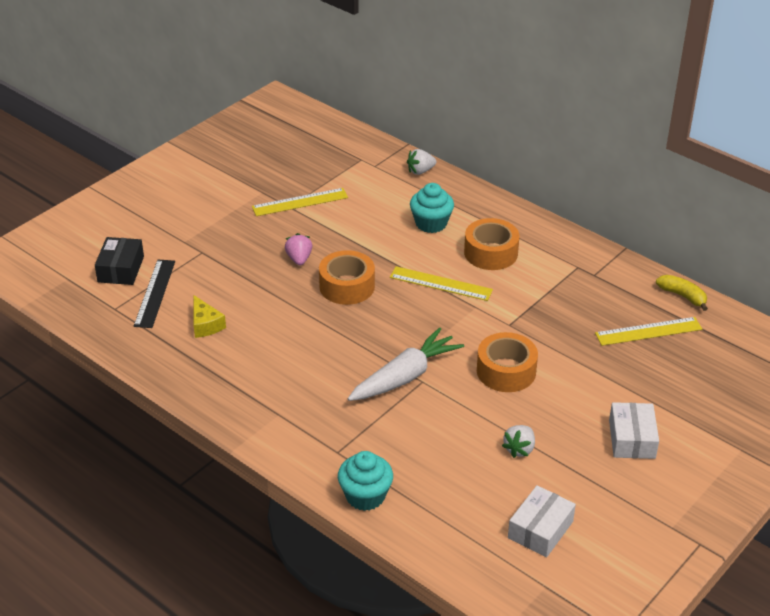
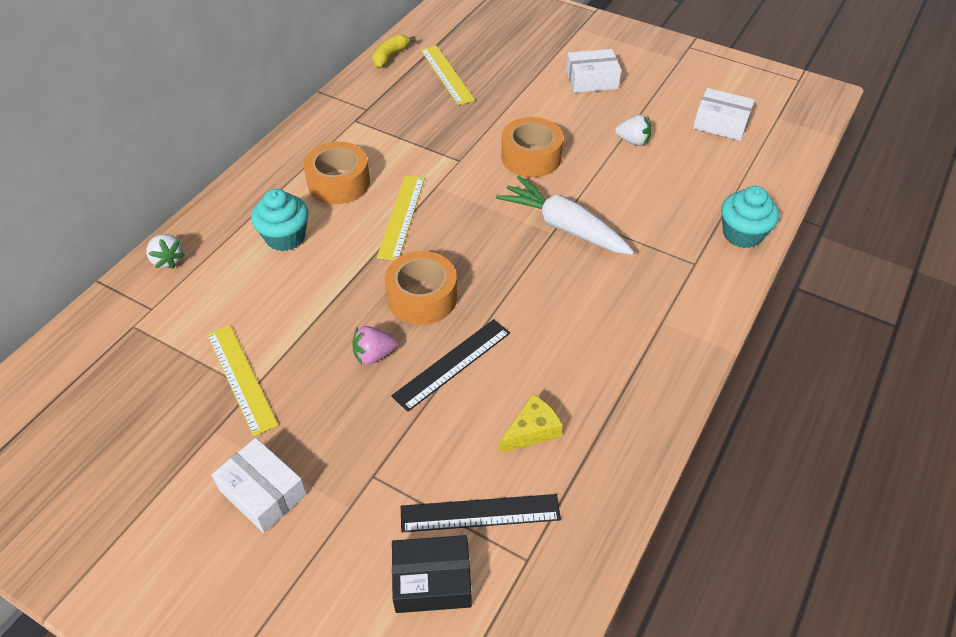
camera: 100 degrees left, 10 degrees up
none -> white box [211,438,307,533]
none -> black ruler [391,319,510,412]

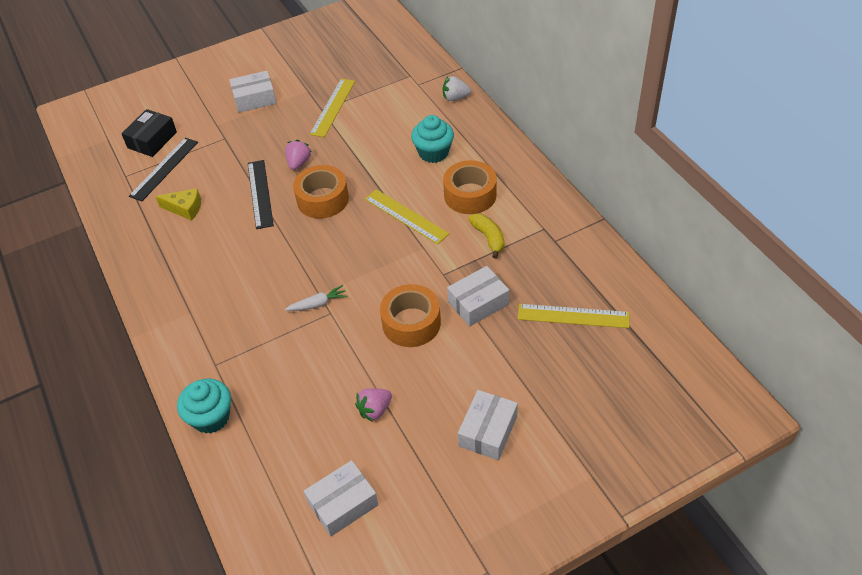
camera: 125 degrees right, 0 degrees up
yellow ruler [207,325,278,436] -> yellow ruler turned 75 degrees counterclockwise [310,79,355,137]
yellow banana [372,34,416,68] -> yellow banana moved to [468,214,504,259]
white carrot [496,176,634,255] -> white carrot [285,285,348,311], size x0.47
yellow cheese [500,394,563,453] -> yellow cheese turned 75 degrees counterclockwise [155,189,201,221]
white strawberry [615,115,652,146] -> pink strawberry [355,388,392,422]
none -> white box [447,266,509,326]

